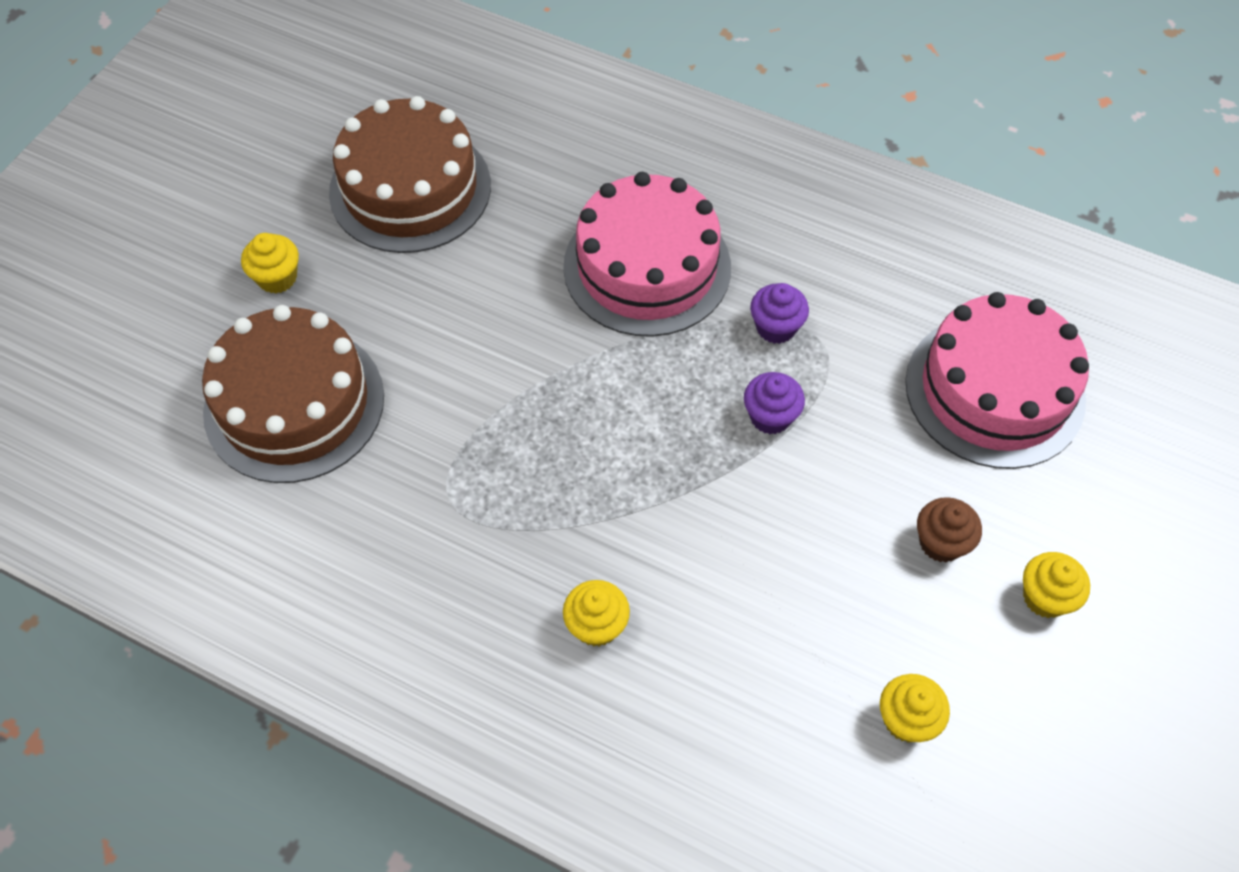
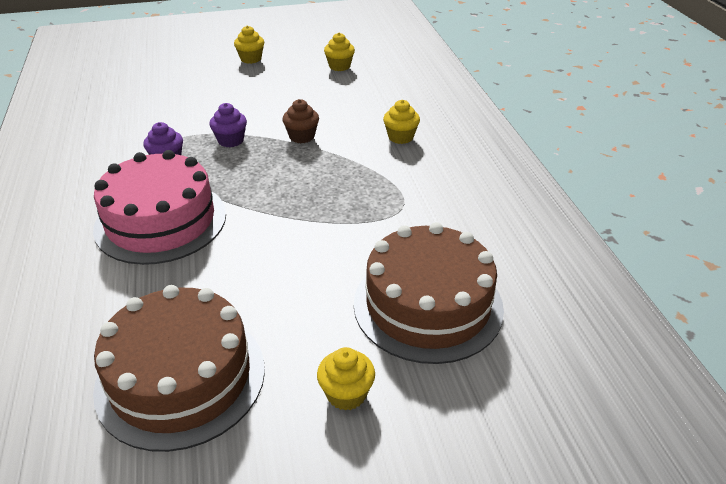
camera: 130 degrees left, 20 degrees down
pink cake [905,292,1089,469] -> none
brown cupcake [917,497,982,562] -> brown cupcake moved to [283,99,319,143]

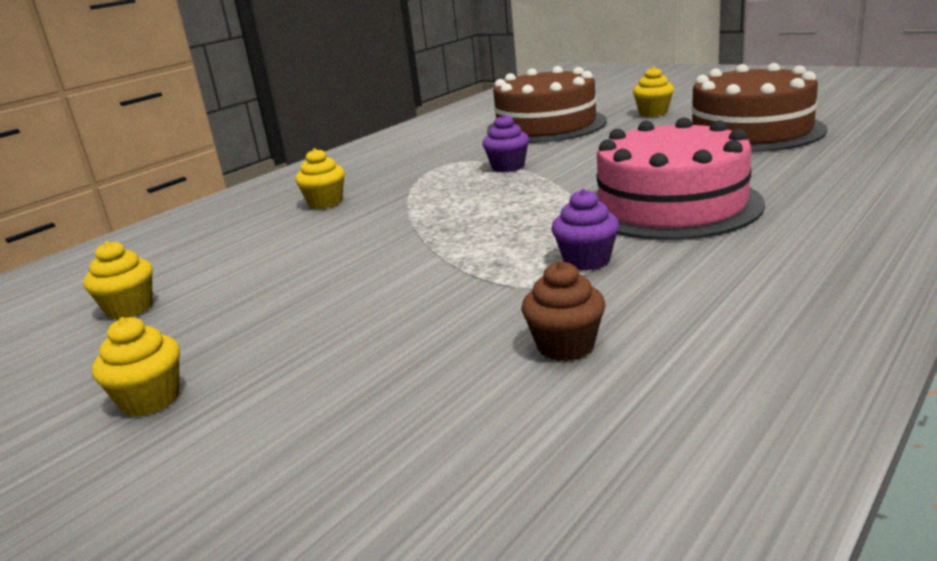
camera: 125 degrees left, 15 degrees down
purple cupcake [209,103,247,147] -> purple cupcake moved to [482,114,529,172]
brown cupcake [283,99,319,143] -> brown cupcake moved to [521,261,605,361]

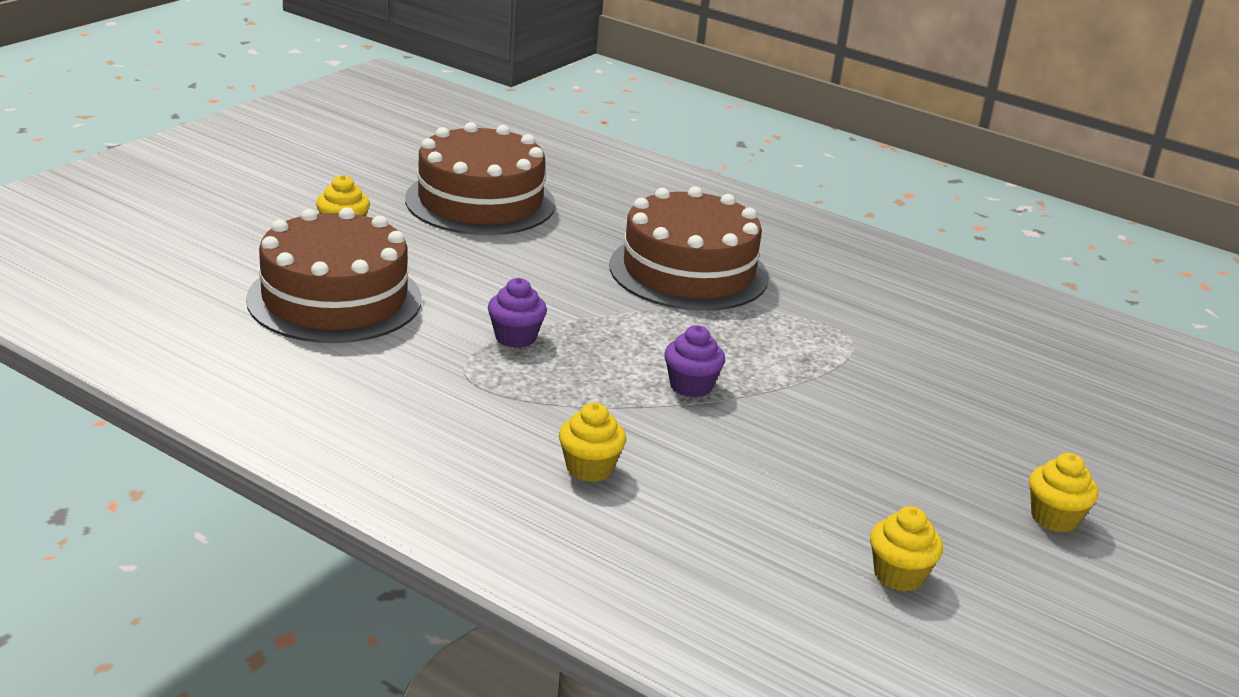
camera: 100 degrees left, 5 degrees up
brown cupcake [521,261,605,361] -> none
purple cupcake [552,189,619,271] -> purple cupcake moved to [664,325,725,398]
pink cake [595,118,765,240] -> brown cake [610,186,769,311]

